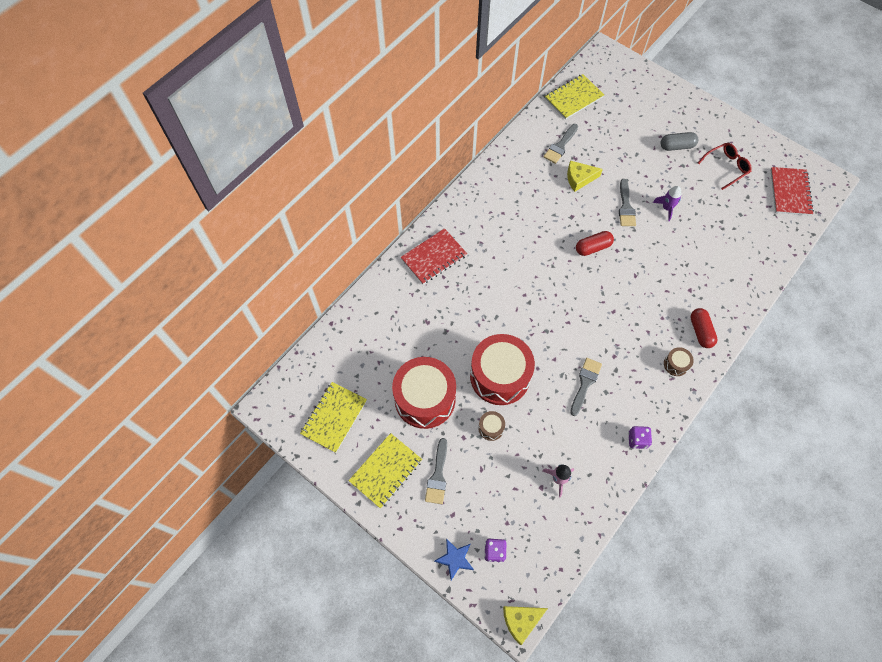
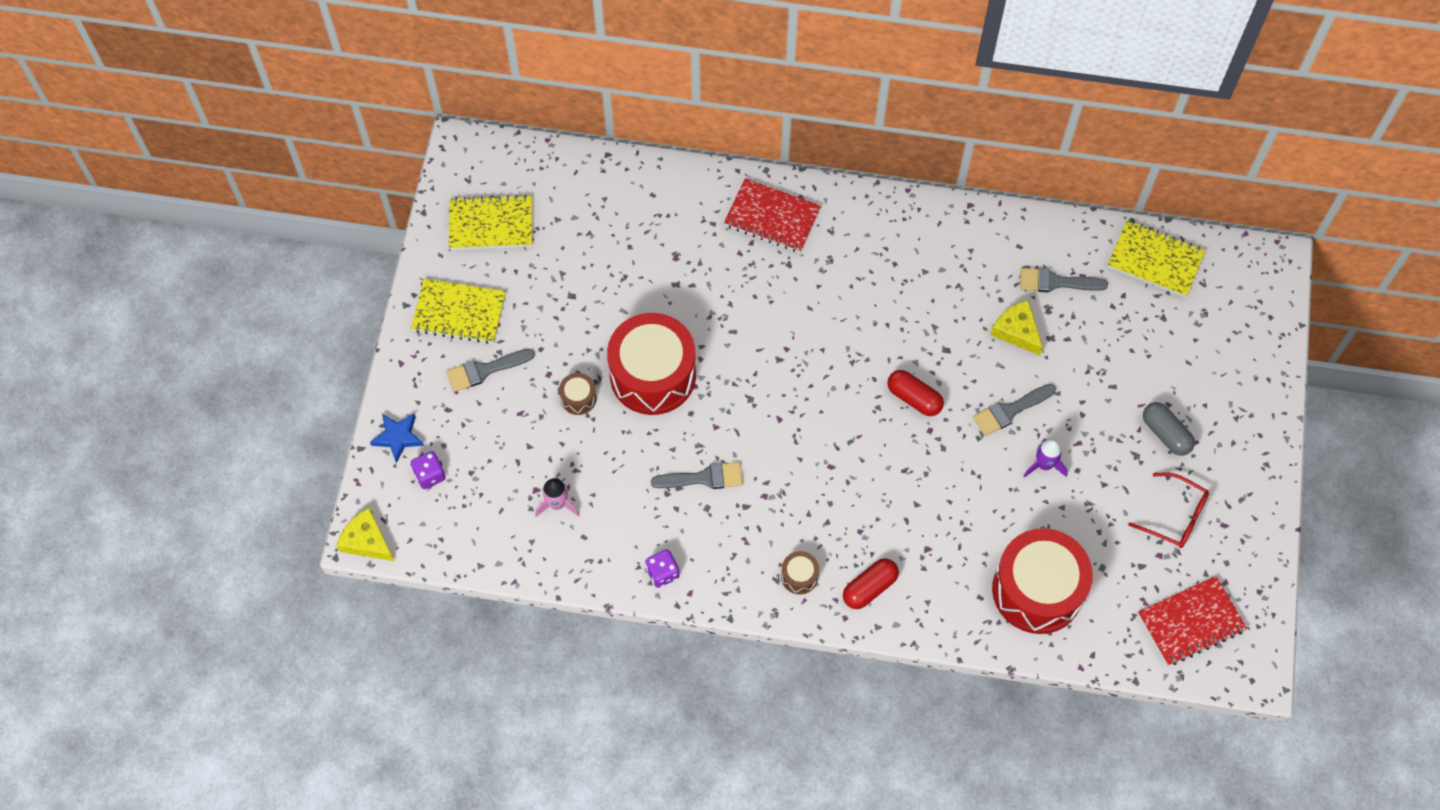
camera: 60 degrees right, 0 degrees up
red drum [392,357,456,429] -> red drum moved to [992,528,1093,634]

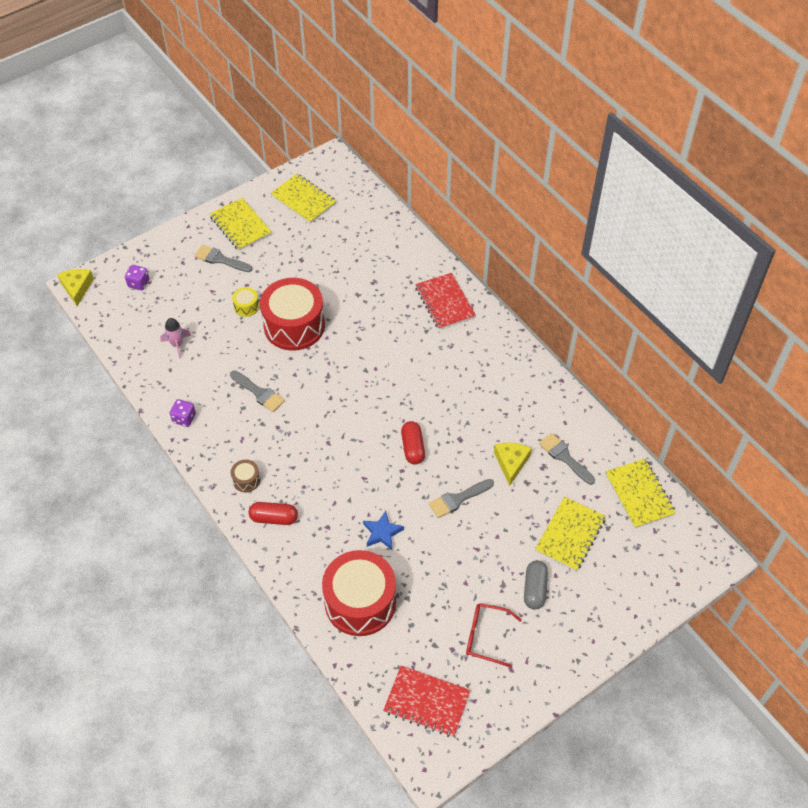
camera: 45 degrees right, 10 degrees down
blue star [370,413,424,463] -> blue star moved to [363,511,404,550]
brown drum [559,373,597,415] -> yellow drum [232,287,259,317]
grey brush [973,384,1056,436] -> grey brush turned 45 degrees counterclockwise [429,479,494,518]
purple rocket [1023,438,1068,478] -> none
red glasses [1128,472,1209,548] -> red glasses turned 120 degrees clockwise [466,603,522,668]
none -> yellow notebook [535,497,606,571]

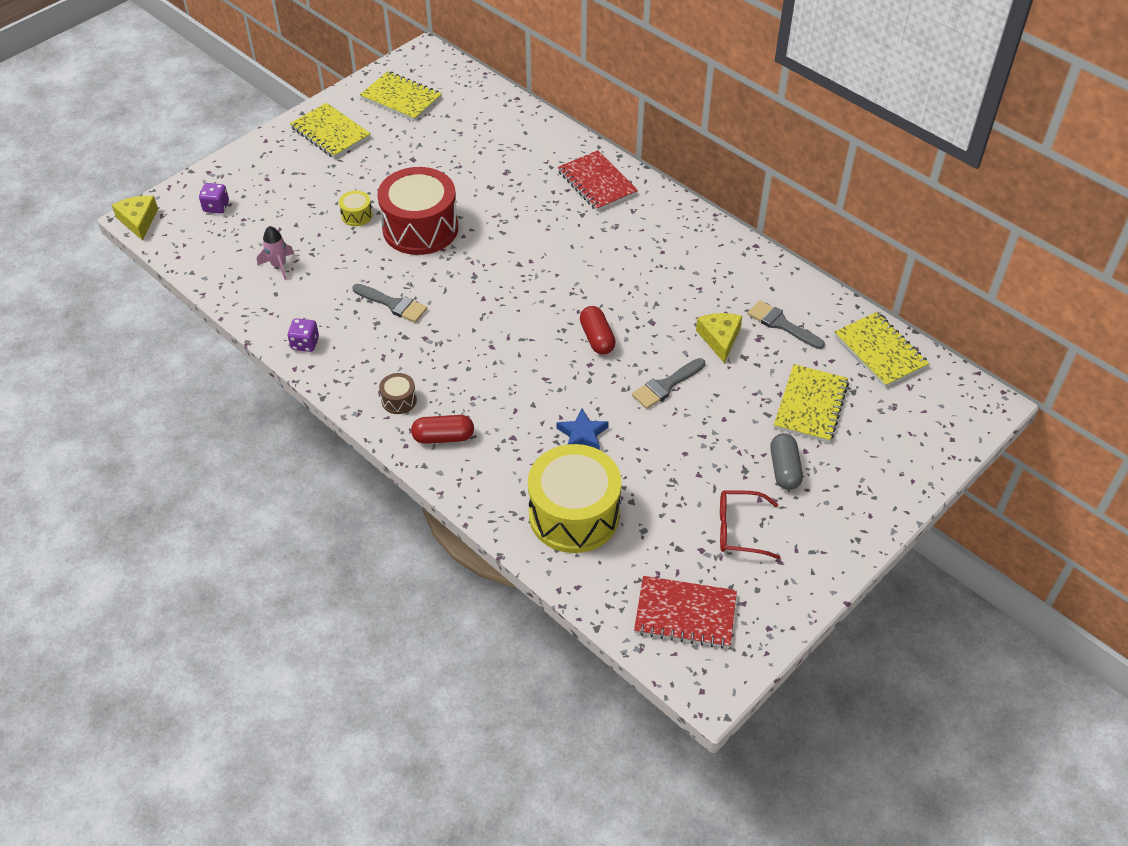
camera: 10 degrees left, 5 degrees down
grey brush [195,245,253,272] -> none
red drum [322,550,396,636] -> yellow drum [528,444,622,553]

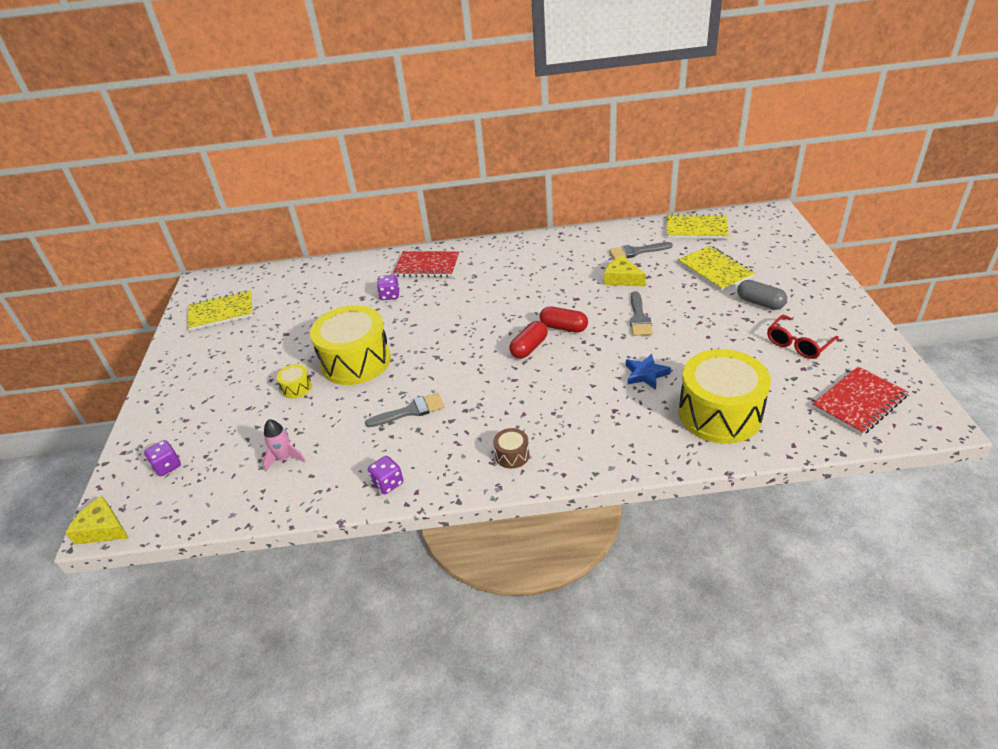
camera: 45 degrees left, 10 degrees down
yellow notebook [290,103,371,159] -> none
red drum [377,167,458,255] -> yellow drum [310,305,391,385]
red capsule [411,415,474,444] -> red capsule moved to [509,321,548,359]
none -> purple dice [377,275,399,300]

